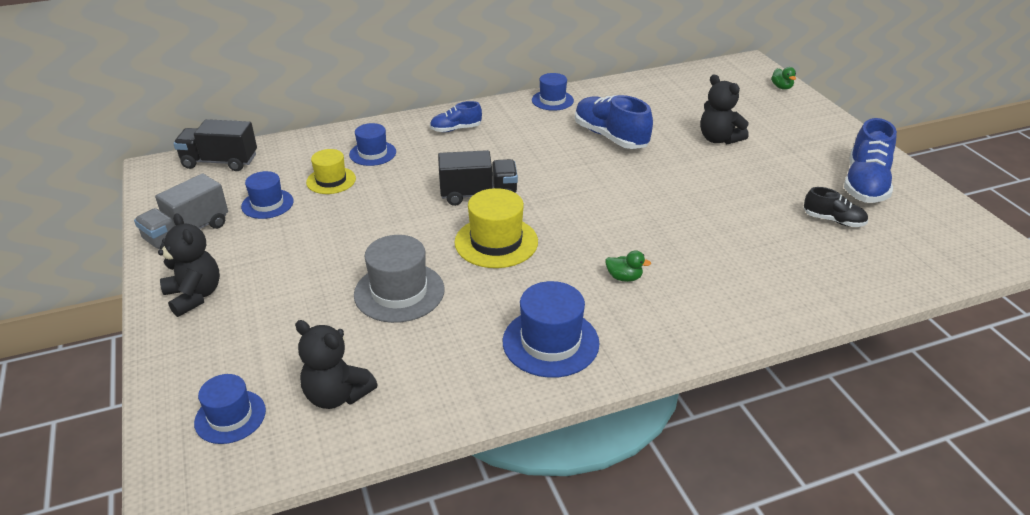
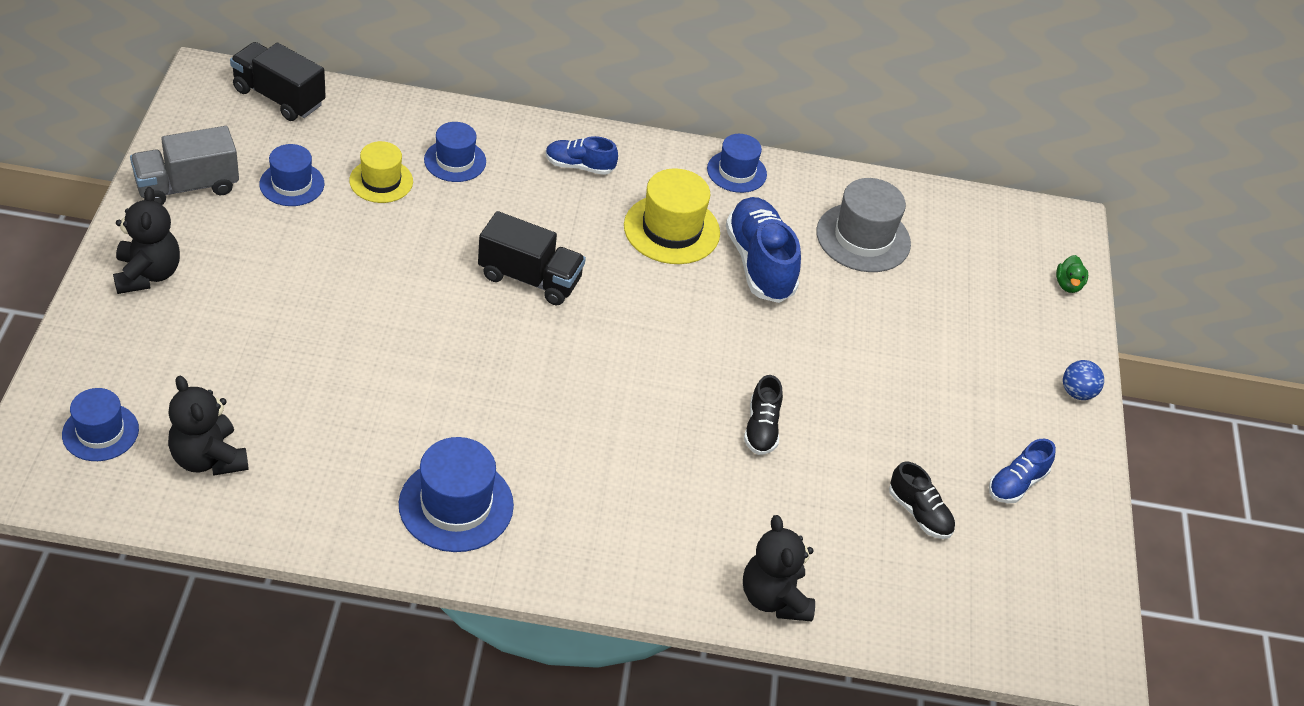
camera: 20 degrees right, 10 degrees up
grey hat [354,235,445,323] -> grey hat moved to [816,178,911,272]
yellow hat [454,188,538,268] -> yellow hat moved to [624,168,720,264]
green duck [605,250,651,282] -> none
black teddy bear [700,75,749,144] -> black teddy bear moved to [743,515,815,622]
blue shoe [844,118,897,203] -> blue shoe [989,439,1056,503], size x0.56
none -> black shoe [744,375,783,455]
none -> blue ball [1063,360,1104,400]

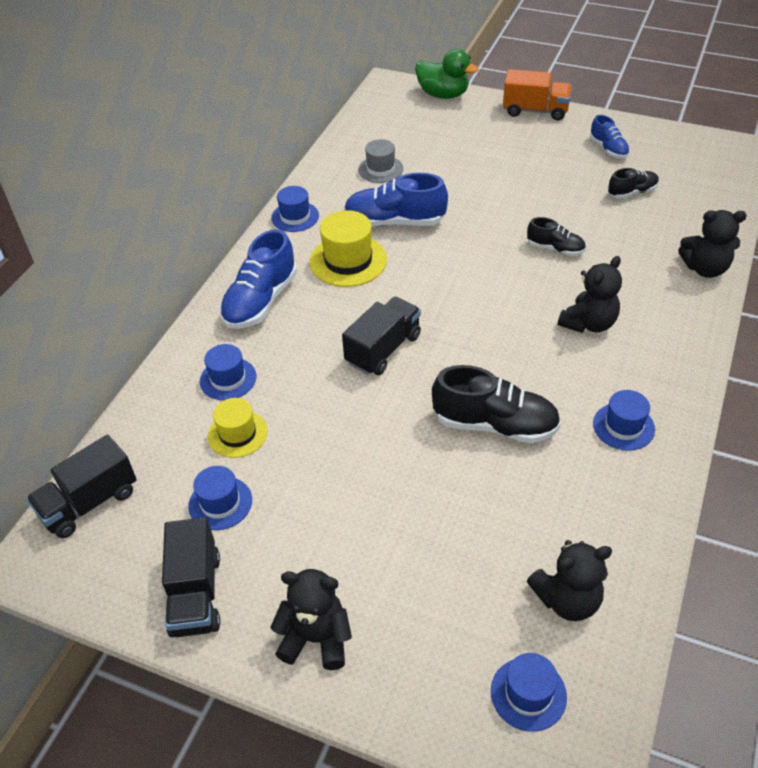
camera: 65 degrees left, 0 degrees up
grey truck [130,126,239,205] -> black truck [162,517,220,637]
blue hat [399,437,514,552] -> blue hat [593,390,655,451], size x0.65
blue shoe [546,136,618,175] -> blue shoe [219,229,297,329], size x1.78
grey hat [816,178,911,272] -> grey hat [358,139,404,183], size x0.65
green duck [1056,255,1088,293] -> green duck [415,49,479,99], size x2.03
blue ball [1063,360,1104,400] -> orange truck [503,69,572,121]
none -> black shoe [432,365,561,443]
none -> black teddy bear [558,256,622,333]

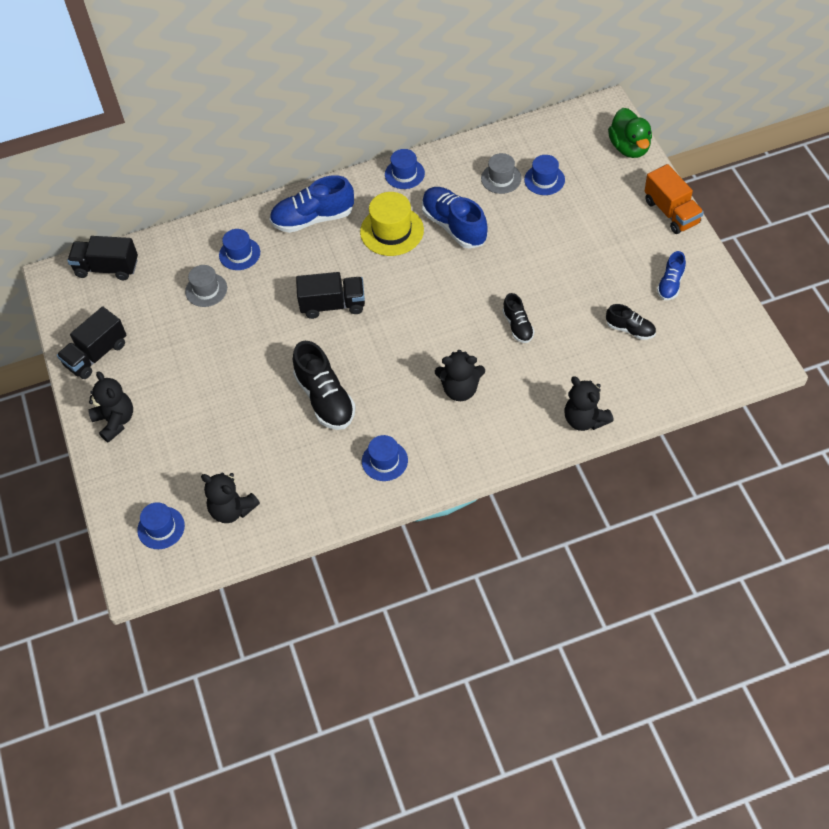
camera: 50 degrees right, 10 degrees up
blue hat [188,466,252,530] -> blue hat moved to [524,155,565,195]
yellow hat [208,398,268,458] -> grey hat [185,265,227,307]

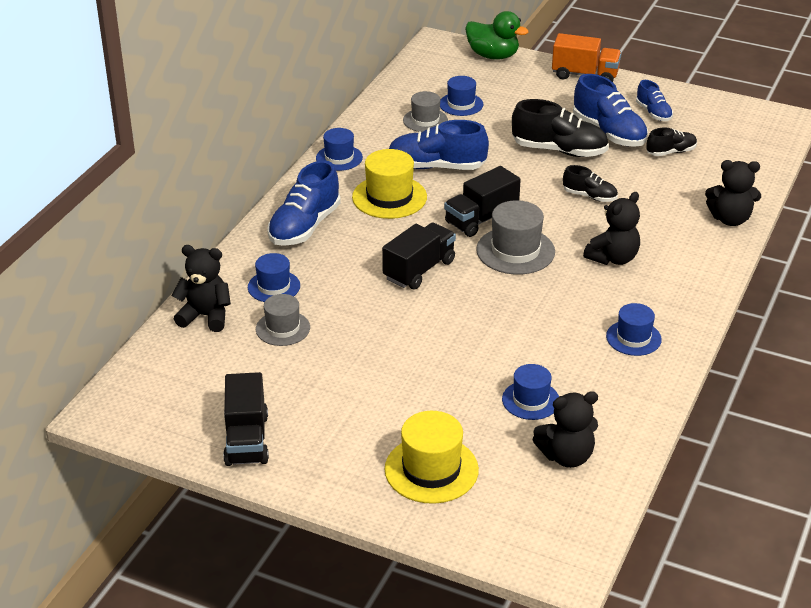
camera: 50 degrees left, 20 degrees down
black truck [67,236,138,280] -> black truck moved to [444,166,521,237]
black teddy bear [88,371,133,443] -> black teddy bear moved to [172,245,231,332]
blue hat [137,502,185,549] -> blue hat moved to [502,364,559,420]
black shoe [293,341,356,430] -> black shoe moved to [512,99,609,157]
none -> yellow hat [385,411,479,504]
none -> grey hat [476,200,555,275]
none -> blue shoe [573,74,648,147]

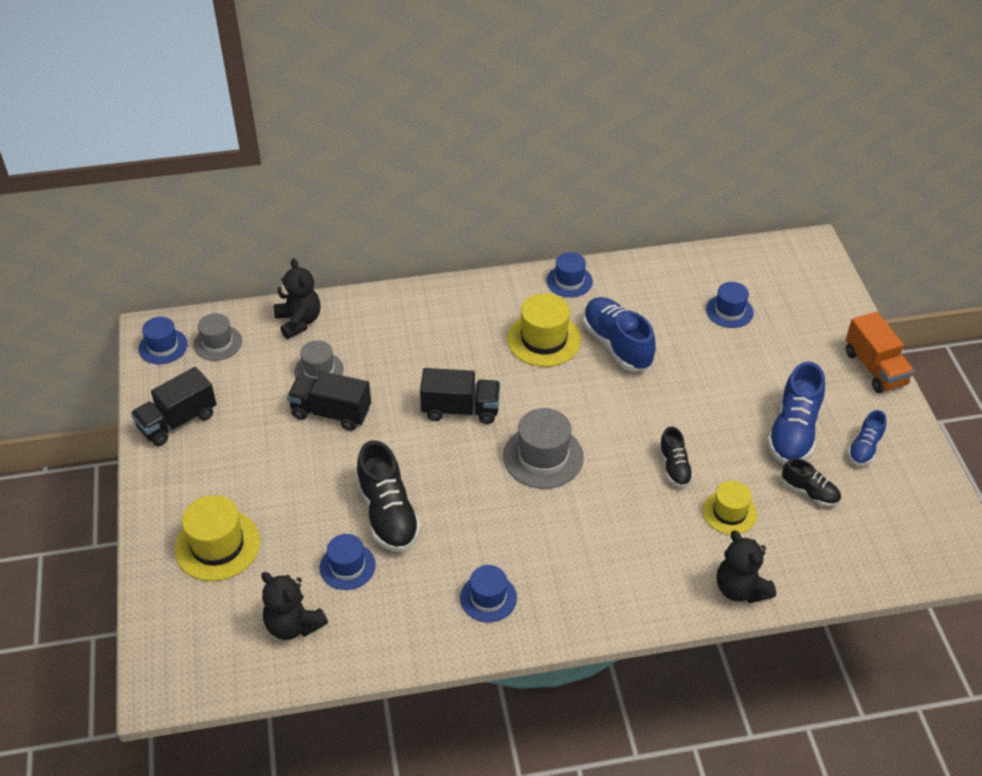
camera: 55 degrees right, 10 degrees up
blue hat [248,253,300,302] -> blue hat moved to [139,317,188,364]
blue shoe [267,160,341,246] -> none
grey hat [403,91,448,132] -> grey hat moved to [193,313,242,361]
black truck [444,166,521,237] -> black truck moved to [287,371,371,431]
green duck [465,11,529,60] -> none
black shoe [512,99,609,157] -> black shoe moved to [356,440,421,552]
black teddy bear [583,192,640,265] -> none
none -> yellow hat [703,481,757,535]

